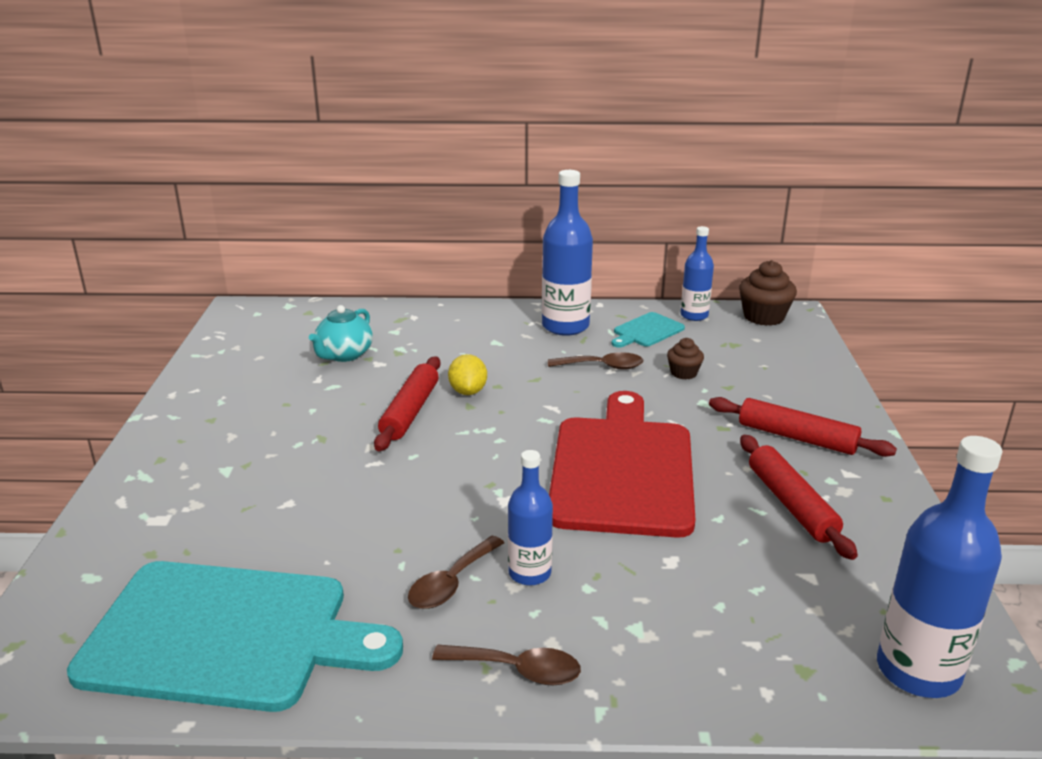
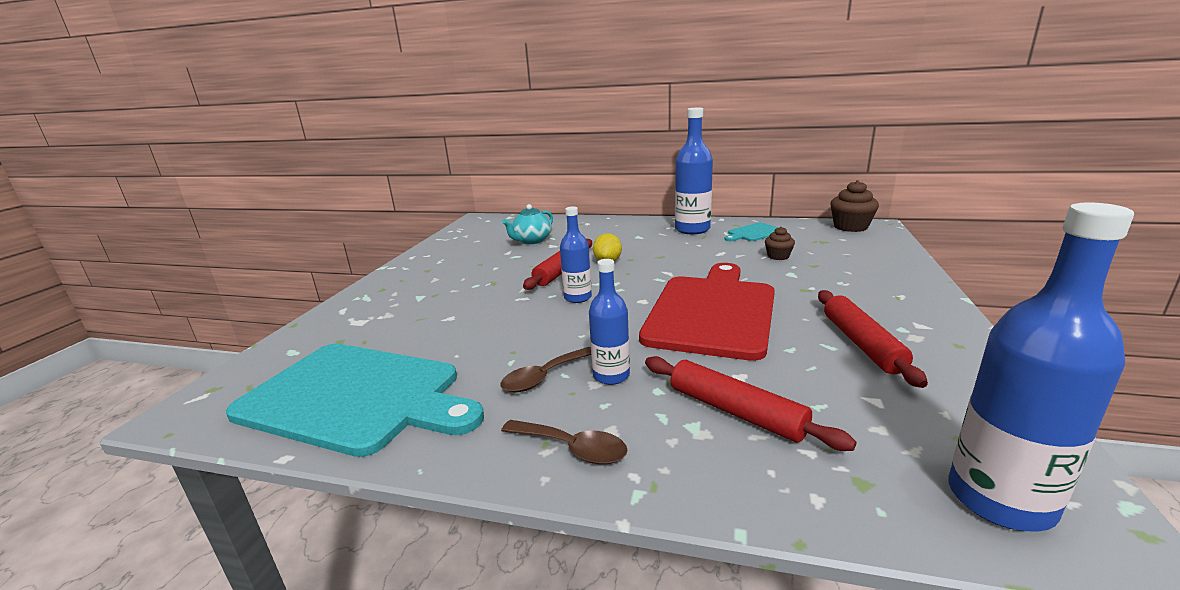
camera: 15 degrees right, 5 degrees down
brown spoon [548,352,644,370] -> none
blue bottle [680,226,714,321] -> blue bottle moved to [560,207,592,303]
red rolling pin [709,397,897,457] -> red rolling pin moved to [645,356,856,451]

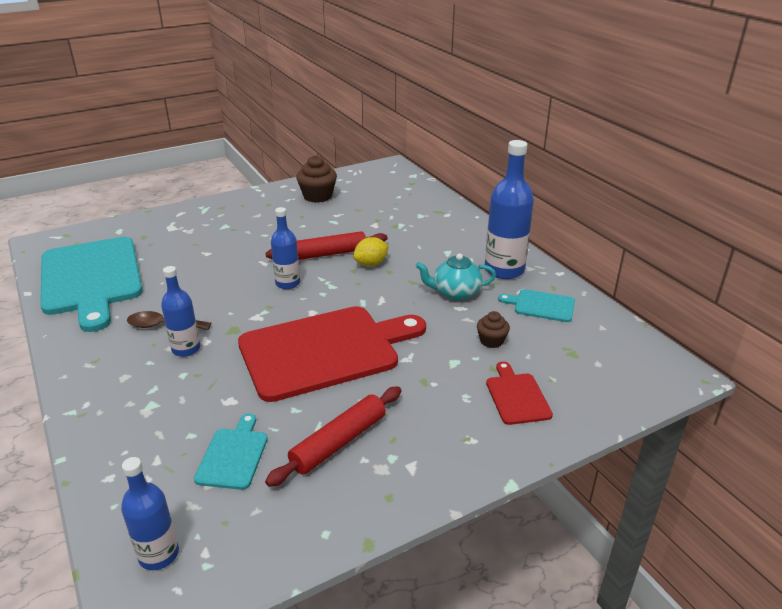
camera: 45 degrees right, 10 degrees up
brown spoon [501,420,628,465] -> none
turquoise teapot [502,204,553,244] -> turquoise teapot moved to [416,253,496,300]
red rolling pin [645,356,856,451] -> none
brown cupcake [830,180,879,232] -> brown cupcake moved to [296,155,337,203]
blue bottle [948,202,1134,532] -> blue bottle [121,457,179,570], size x0.60
none -> turquoise cutting board [194,413,268,490]
none -> red cutting board [486,362,553,425]

